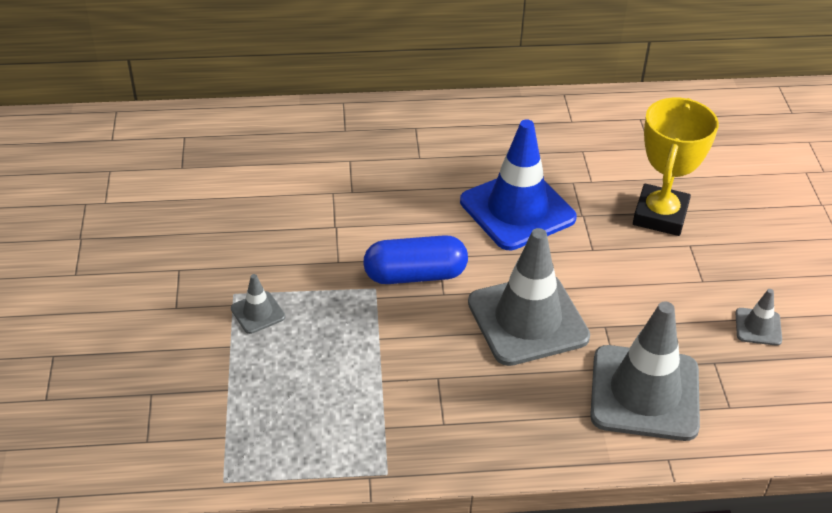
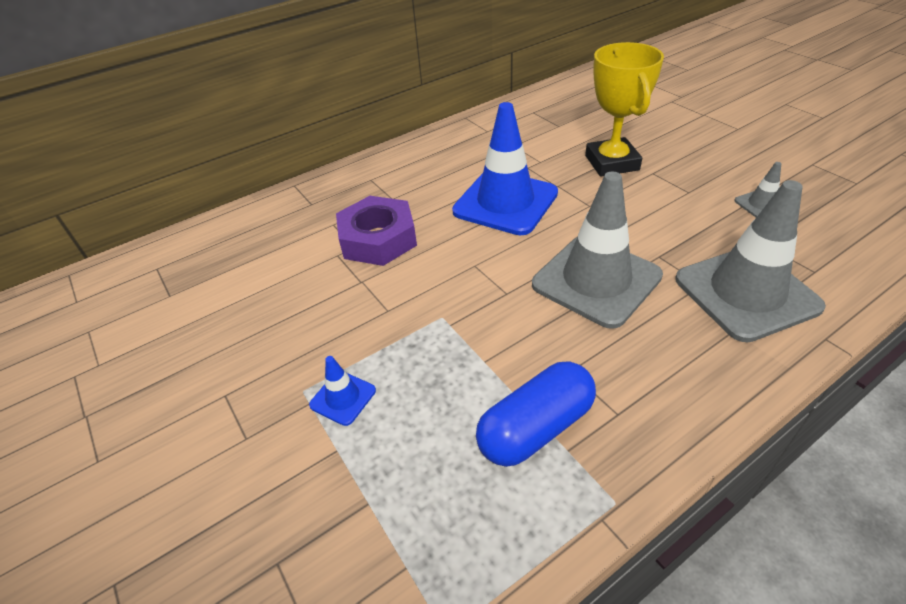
camera: 25 degrees left, 0 degrees up
grey traffic cone [231,274,285,334] -> blue traffic cone [309,356,376,426]
blue capsule [363,235,468,284] -> blue capsule moved to [476,361,596,467]
none -> purple nut [336,196,417,266]

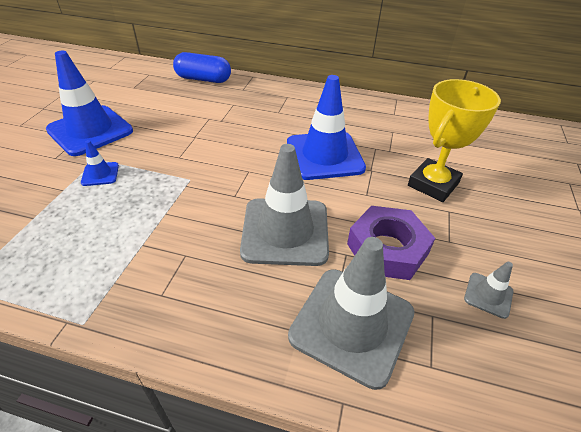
camera: 45 degrees right, 0 degrees up
purple nut [336,196,417,266] -> purple nut moved to [347,206,435,280]
blue capsule [476,361,596,467] -> blue capsule moved to [173,52,231,83]
none -> blue traffic cone [46,50,133,156]

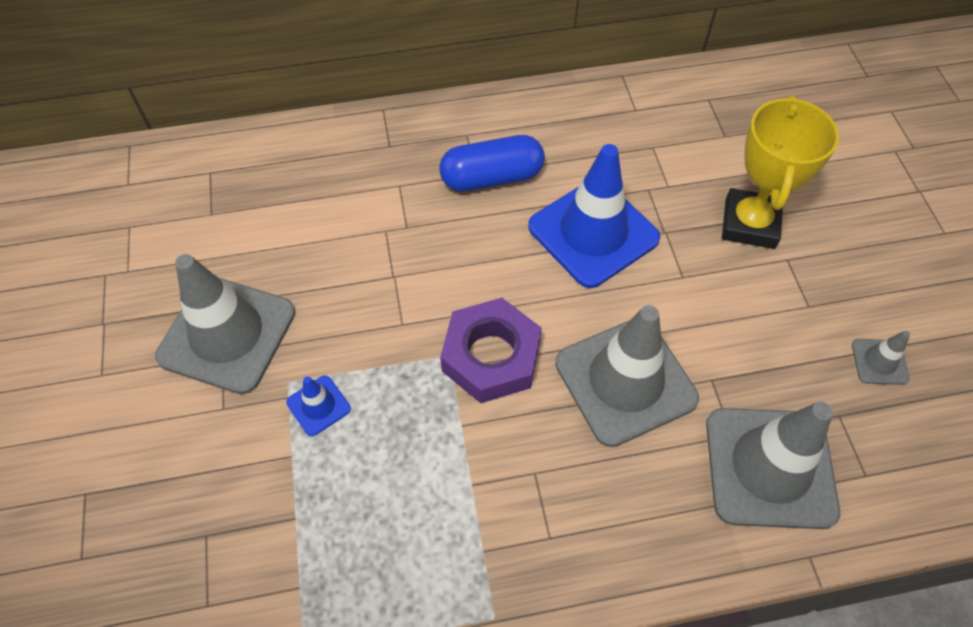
camera: 25 degrees left, 15 degrees up
blue traffic cone [46,50,133,156] -> grey traffic cone [155,254,296,394]
blue capsule [173,52,231,83] -> blue capsule moved to [439,135,545,192]
purple nut [347,206,435,280] -> purple nut moved to [440,298,542,403]

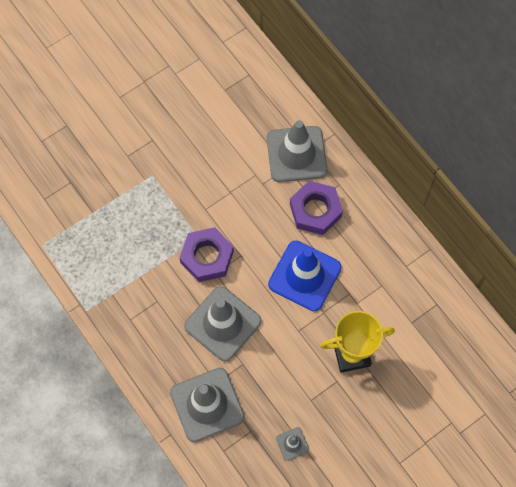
camera: 65 degrees right, 10 degrees up
grey traffic cone [155,254,296,394] -> grey traffic cone moved to [267,120,327,182]
blue traffic cone [286,375,351,436] -> none
blue capsule [439,135,545,192] -> purple nut [290,181,343,235]

